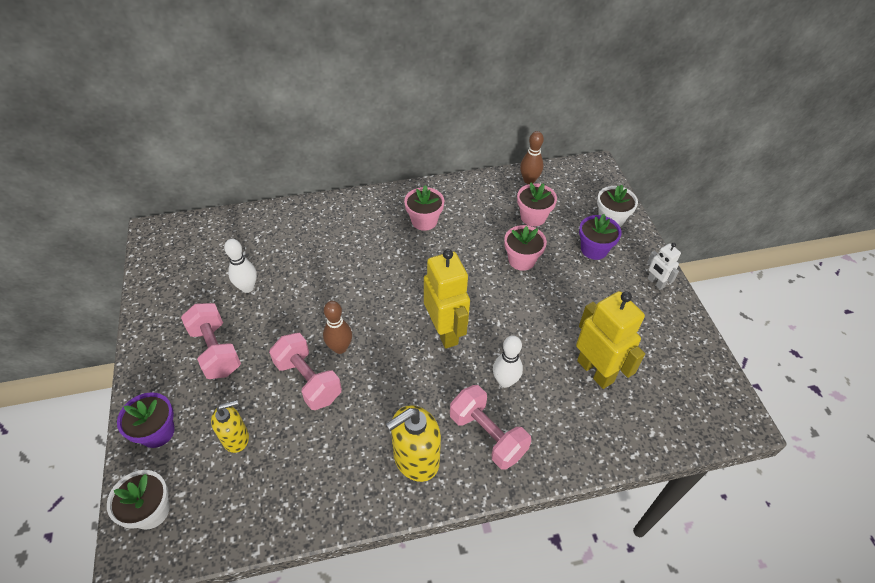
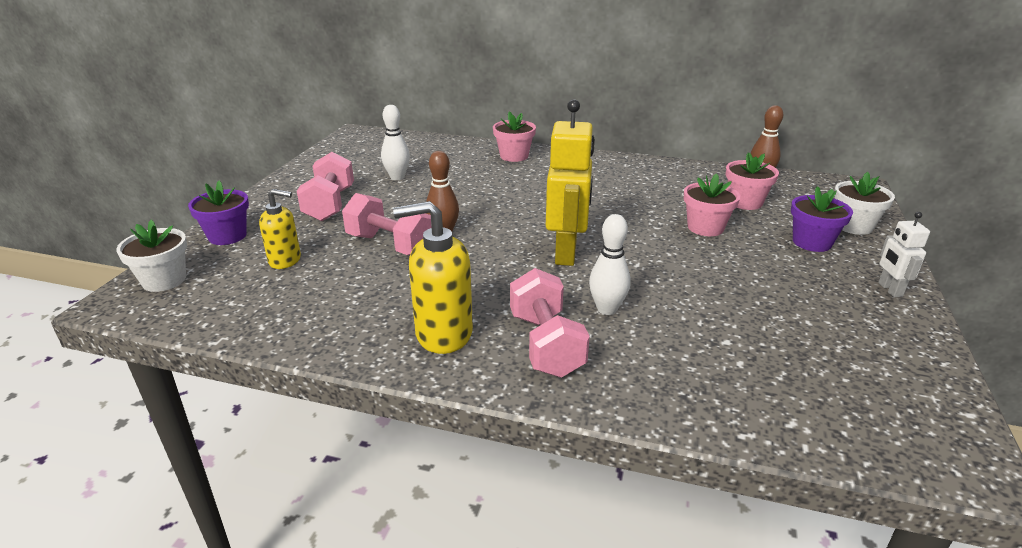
camera: 30 degrees right, 20 degrees down
pink dumbbell [269,333,342,410] -> pink dumbbell turned 45 degrees counterclockwise [342,193,432,255]
pink flower pot [404,185,444,231] -> pink flower pot moved to [493,111,536,162]
yellow robot [576,291,645,389] -> none

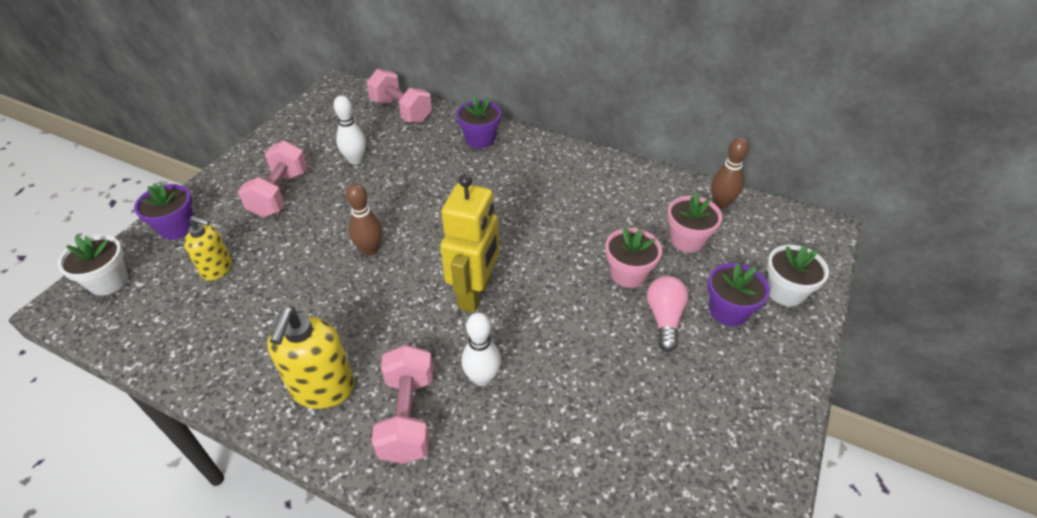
camera: 10 degrees right, 15 degrees up
pink dumbbell [342,193,432,255] -> pink dumbbell moved to [366,69,432,123]
yellow soap dispenser [393,201,473,354] -> yellow soap dispenser turned 90 degrees counterclockwise [267,306,354,409]
pink flower pot [493,111,536,162] -> purple flower pot [456,96,501,148]
white robot [878,212,930,297] -> none
none -> pink light bulb [647,276,689,352]

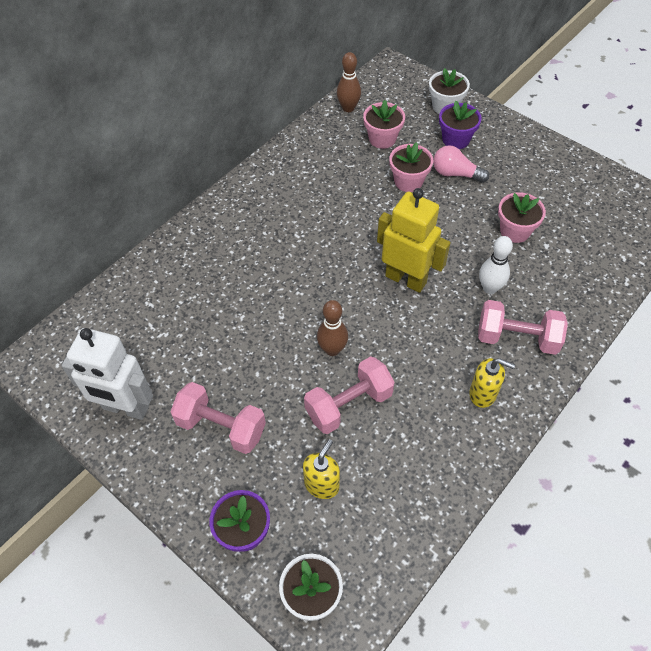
camera: 75 degrees left, 10 degrees up
yellow soap dispenser [267,306,354,409] -> yellow soap dispenser [469,358,515,408], size x0.63
white bowling pin [333,96,366,164] -> none
pink dumbbell [366,69,432,123] -> pink dumbbell moved to [304,356,395,434]
purple flower pot [456,96,501,148] -> none
none -> white robot [61,328,153,420]
none -> pink flower pot [498,192,546,243]

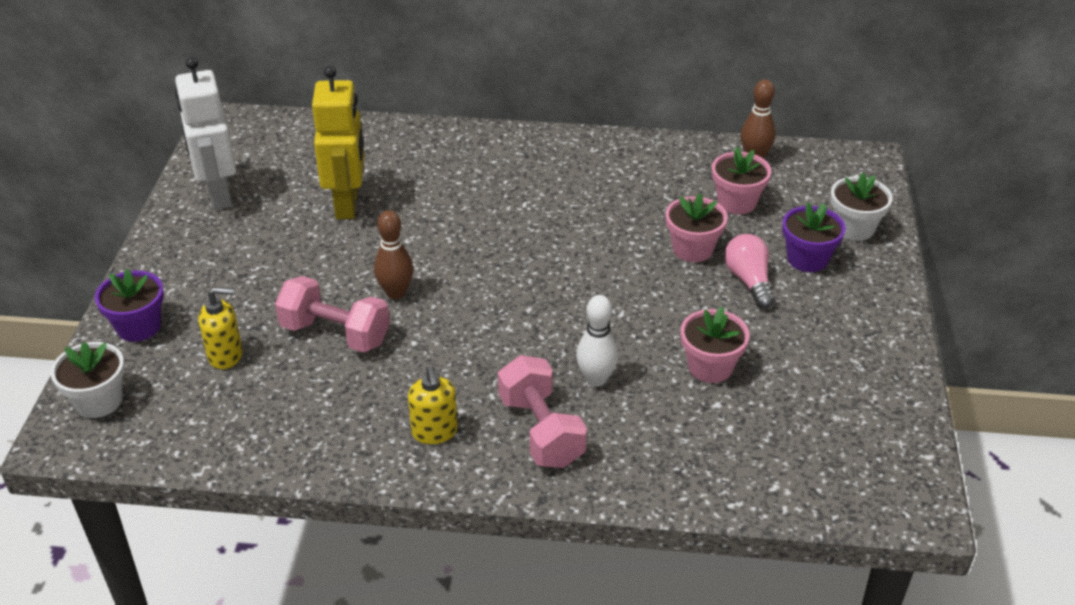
camera: 55 degrees right, 15 degrees down
pink dumbbell [170,382,266,454] -> none
yellow robot [377,188,451,293] -> yellow robot moved to [312,66,365,219]

